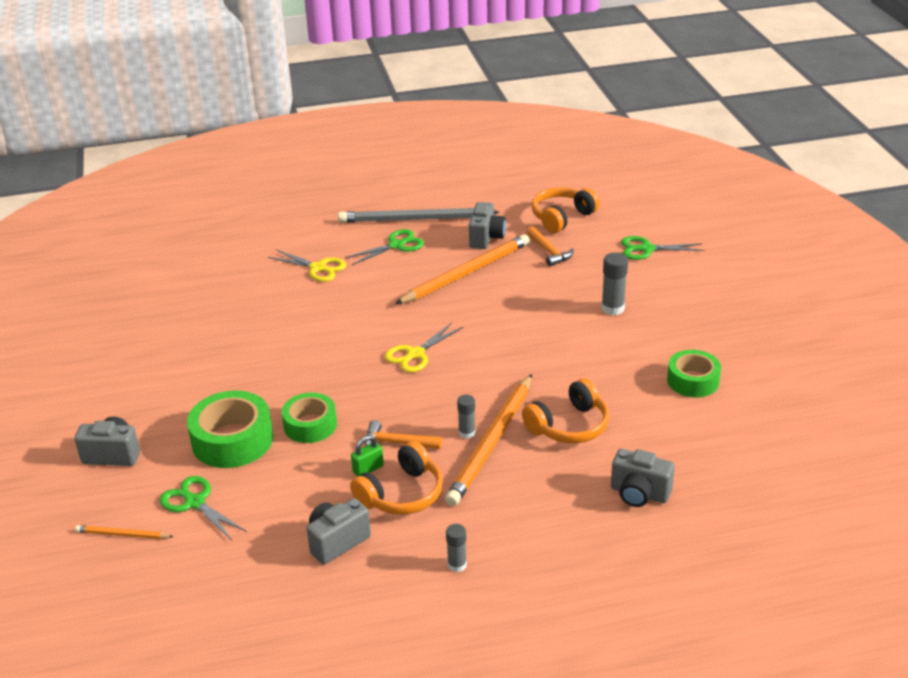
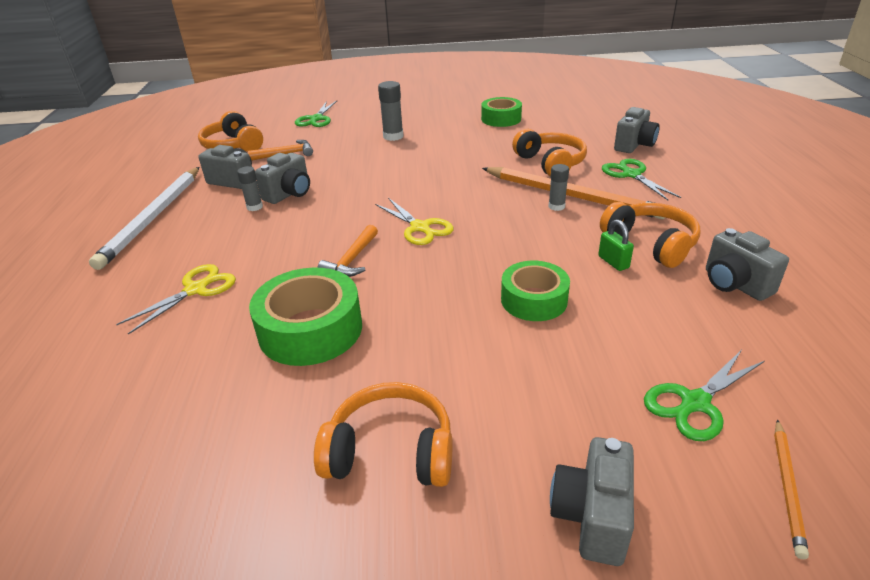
camera: 80 degrees left, 0 degrees up
green tape [187,390,273,468] -> green tape moved to [249,268,362,366]
grey pencil [338,208,499,223] -> white pencil [89,167,199,270]
green scissors [345,229,424,265] -> green scissors moved to [602,159,681,200]
orange hammer [365,420,442,449] -> orange hammer moved to [318,225,378,277]
orange pencil [395,234,530,304] -> grey camera [255,153,310,204]
grey glue stick [446,524,467,572] -> grey glue stick moved to [237,166,263,211]
none -> orange headphones [314,382,453,487]

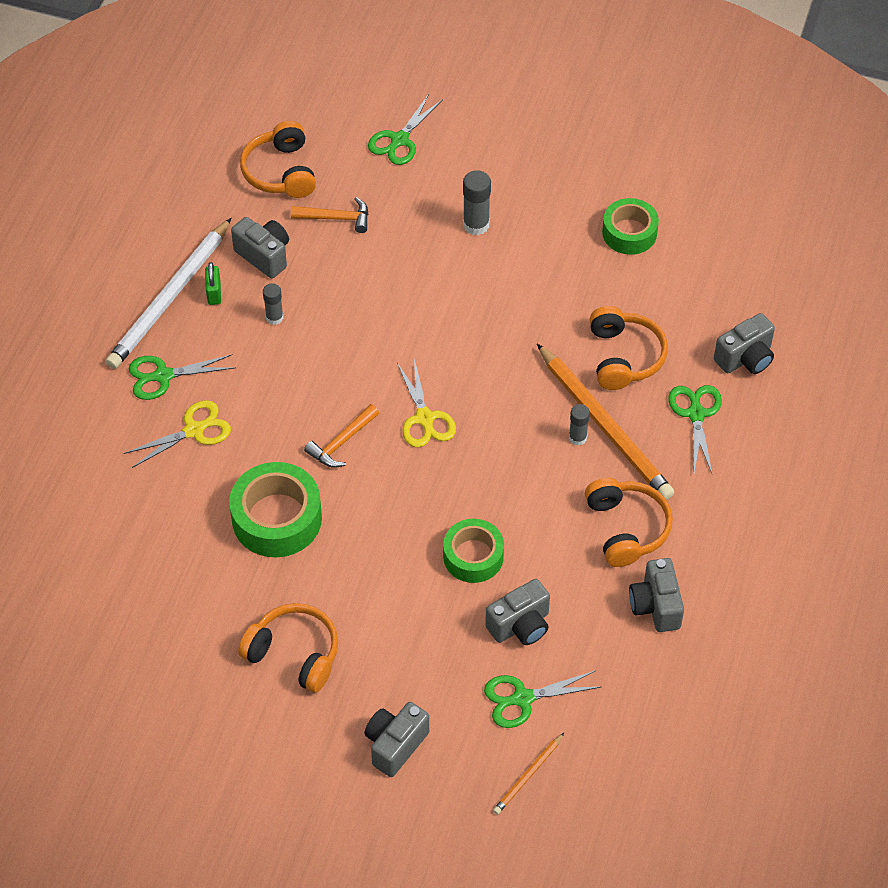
camera: 20 degrees right, 20 degrees up
grey camera [255,153,310,204] -> grey camera moved to [485,579,550,645]
green padlock [598,219,634,271] -> green padlock moved to [205,262,221,305]
none -> green scissors [128,354,236,400]

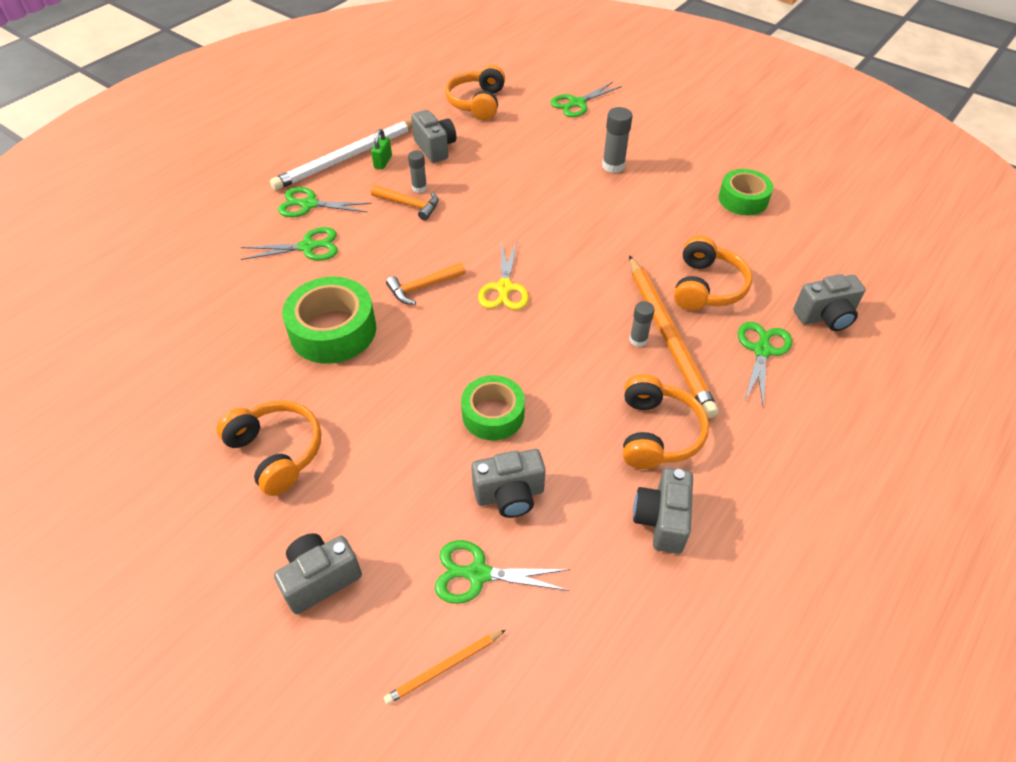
camera: 20 degrees right, 5 degrees down
yellow scissors [124,400,231,468] -> green scissors [241,227,338,260]
orange hammer [291,197,369,233] -> orange hammer moved to [371,185,439,221]

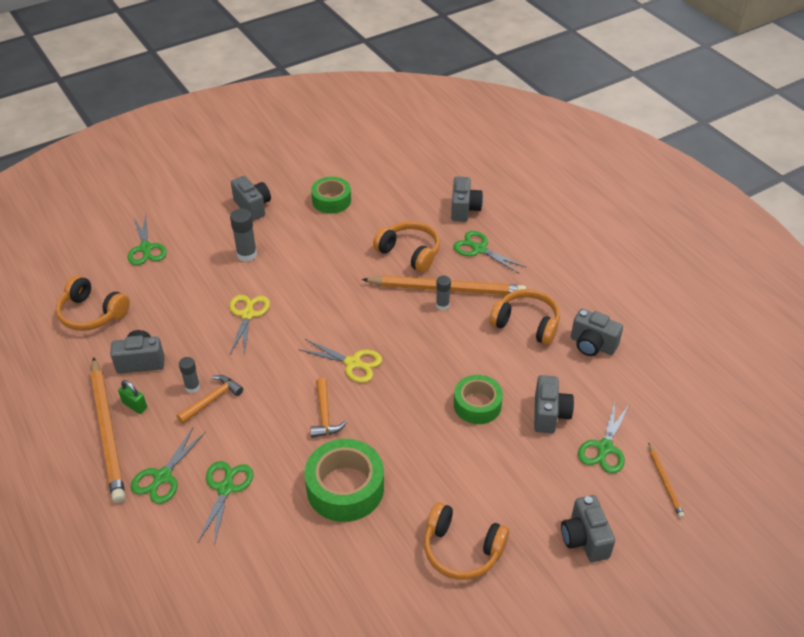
camera: 70 degrees left, 5 degrees down
orange headphones [216,400,321,496] -> orange headphones turned 135 degrees counterclockwise [424,502,509,580]
white pencil [270,119,412,190] -> orange pencil [90,357,125,503]
none -> yellow scissors [230,295,270,355]
none -> grey camera [231,176,271,221]

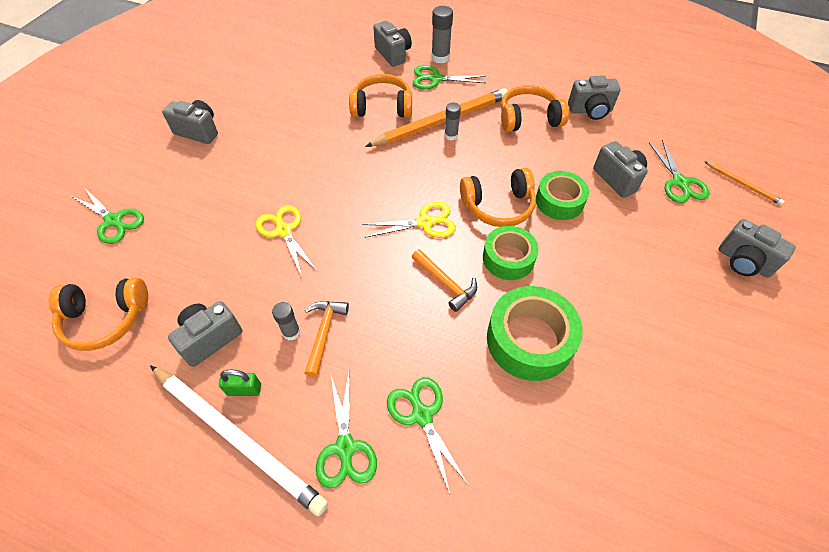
camera: 35 degrees left, 10 degrees up
orange pencil [90,357,125,503] -> white pencil [150,365,328,516]
grey glue stick [230,209,257,262] -> grey glue stick moved to [431,6,453,64]
green tape [311,177,351,214] -> green tape moved to [483,226,539,280]
orange headphones [424,502,509,580] -> orange headphones moved to [460,168,536,227]

